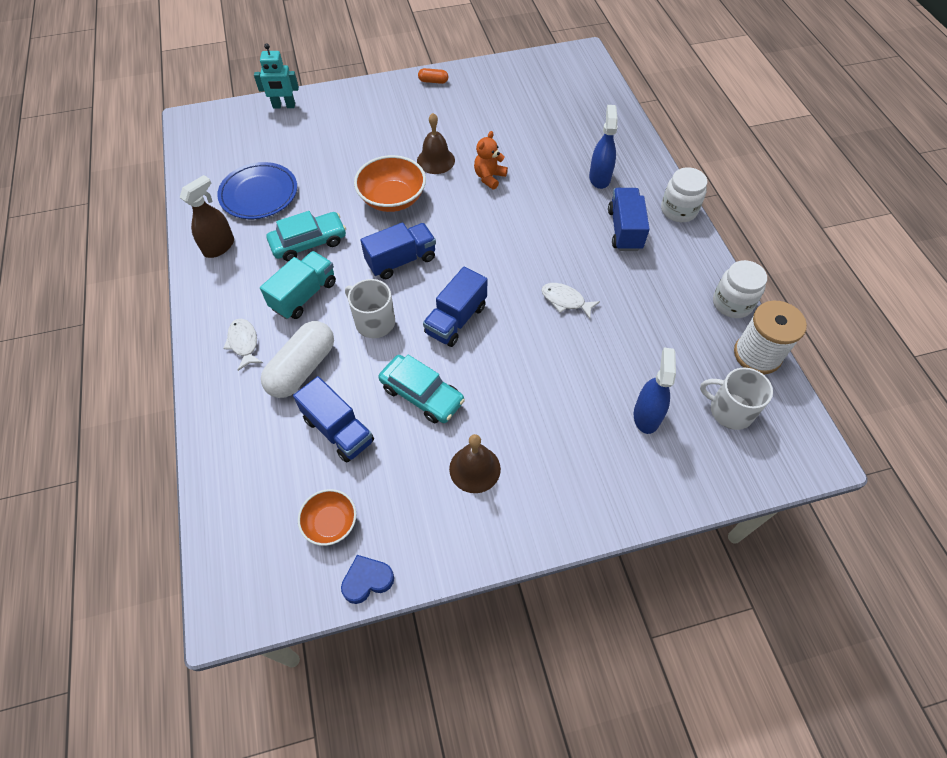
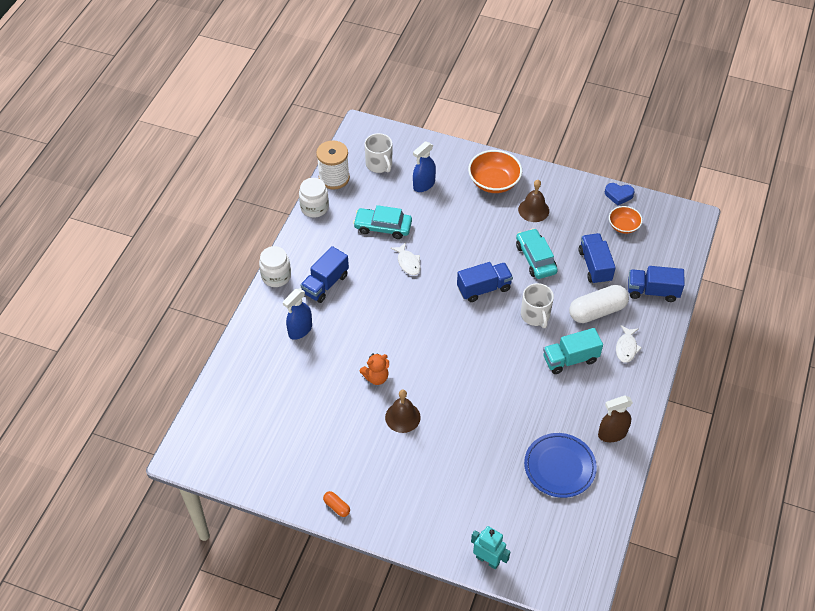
camera: 145 degrees left, 5 degrees down
turquoise car [267,211,346,262] -> turquoise car moved to [353,205,412,239]
orange bowl [354,155,426,212] -> orange bowl moved to [468,150,522,193]
blue truck [361,222,436,279] -> blue truck moved to [628,266,685,302]

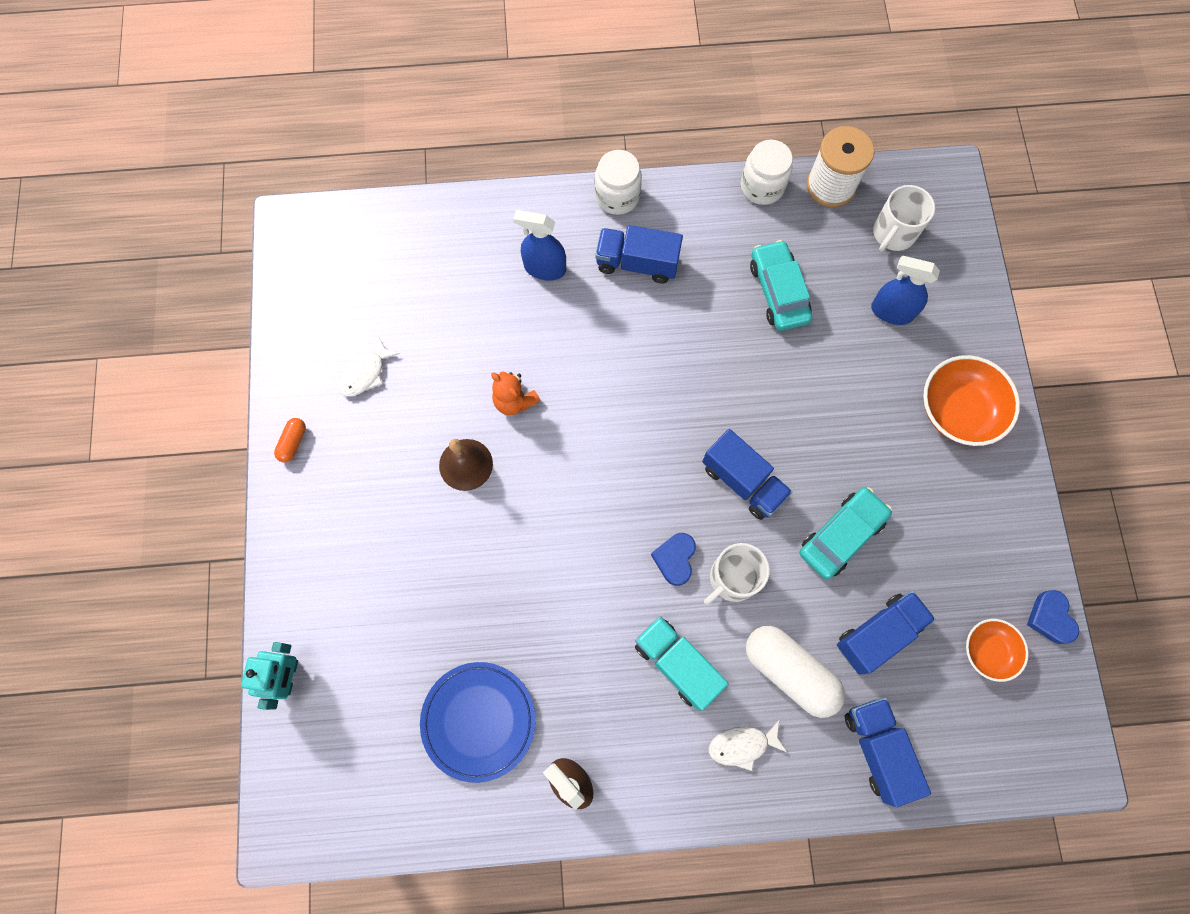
camera: 65 degrees right, 20 degrees up
white fish [390,242,421,275] -> white fish moved to [338,338,400,397]
brown bell [518,180,549,222] -> none
none -> blue heart [651,533,696,586]

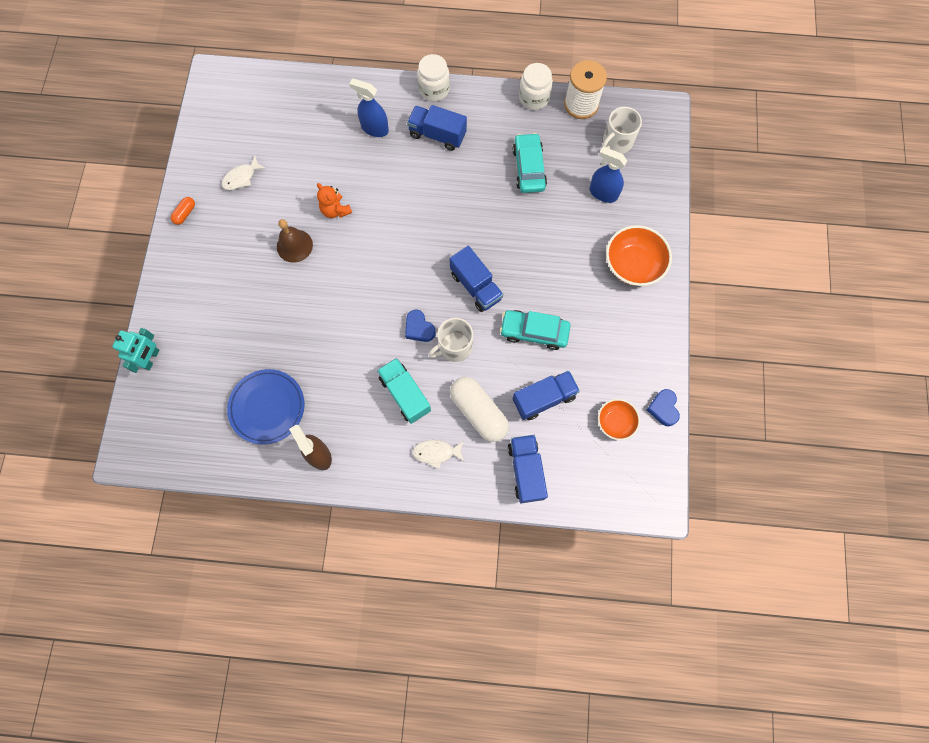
camera: 10 degrees right, 0 degrees up
blue heart [651,533,696,586] -> blue heart turned 60 degrees counterclockwise [405,309,436,342]
turquoise car [799,487,892,579] -> turquoise car turned 135 degrees counterclockwise [500,310,571,350]

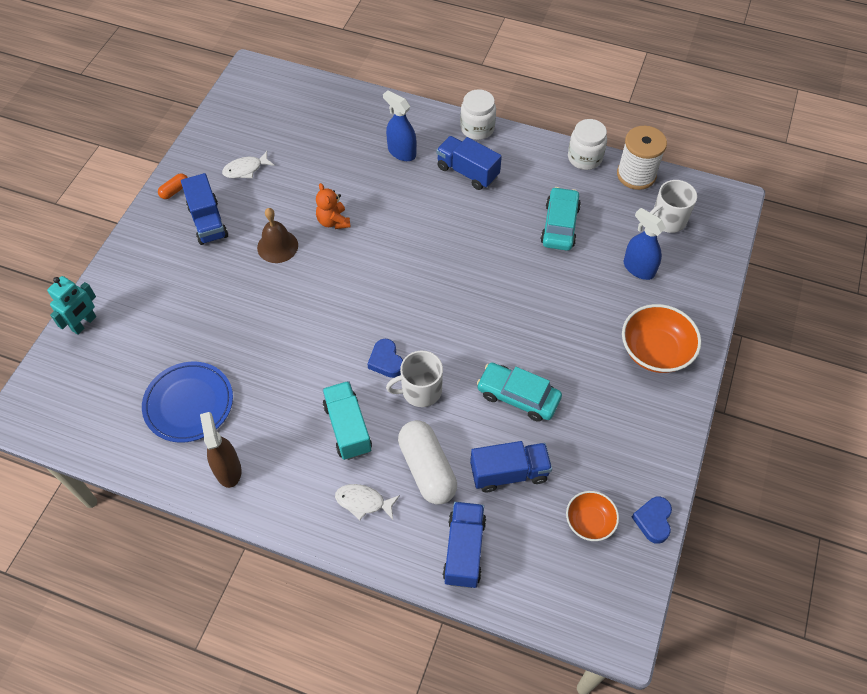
camera: 15 degrees right, 15 degrees down
blue truck [450,246,503,312] -> blue truck moved to [181,173,228,245]

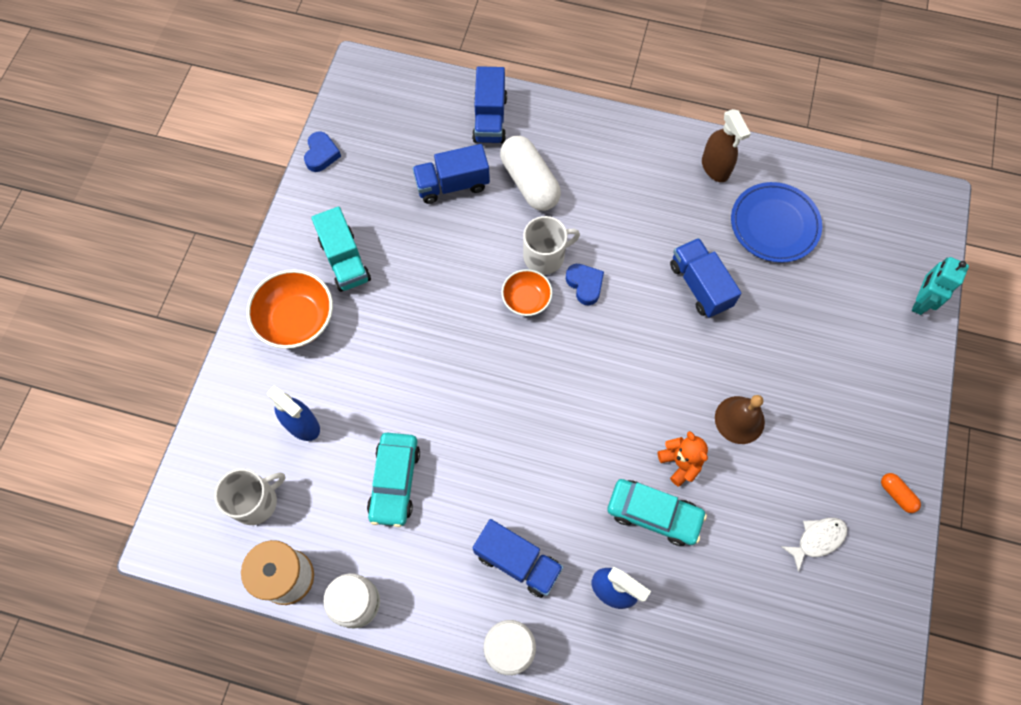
camera: 175 degrees right, 10 degrees up
orange capsule [158,173,188,199] -> orange capsule turned 75 degrees counterclockwise [881,473,921,513]
blue truck [181,173,228,245] -> blue truck moved to [670,238,742,318]
turquoise truck [322,381,372,460] -> turquoise truck moved to [311,207,371,292]
white fish [335,484,400,520] -> none
turquoise car [477,363,562,422] -> turquoise car moved to [607,479,707,546]
orange bowl [566,491,619,541] -> orange bowl moved to [501,269,553,316]

